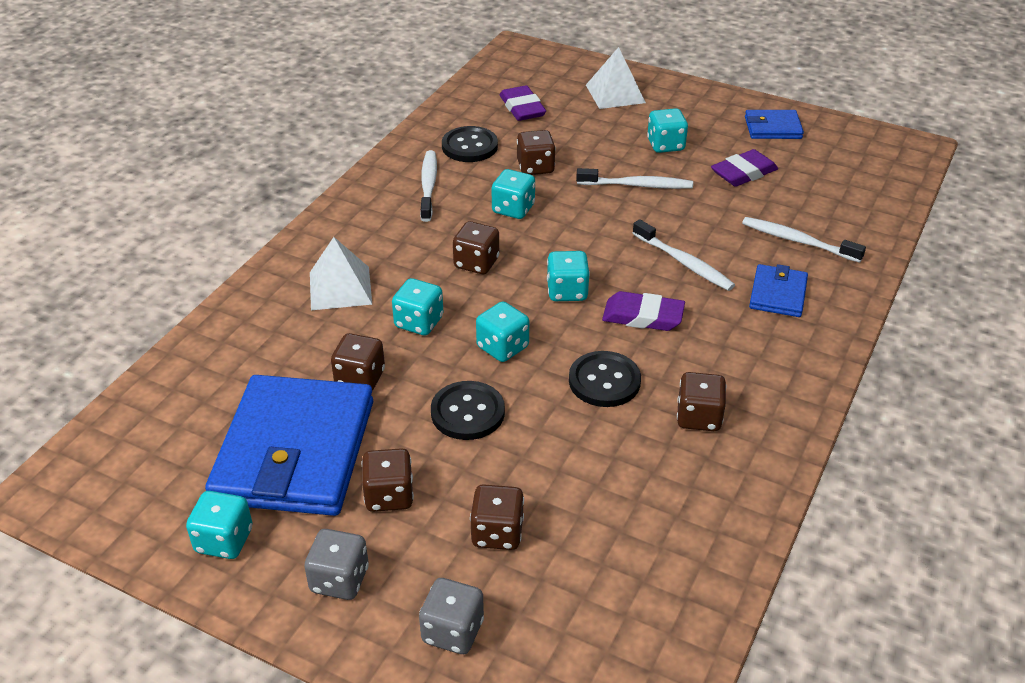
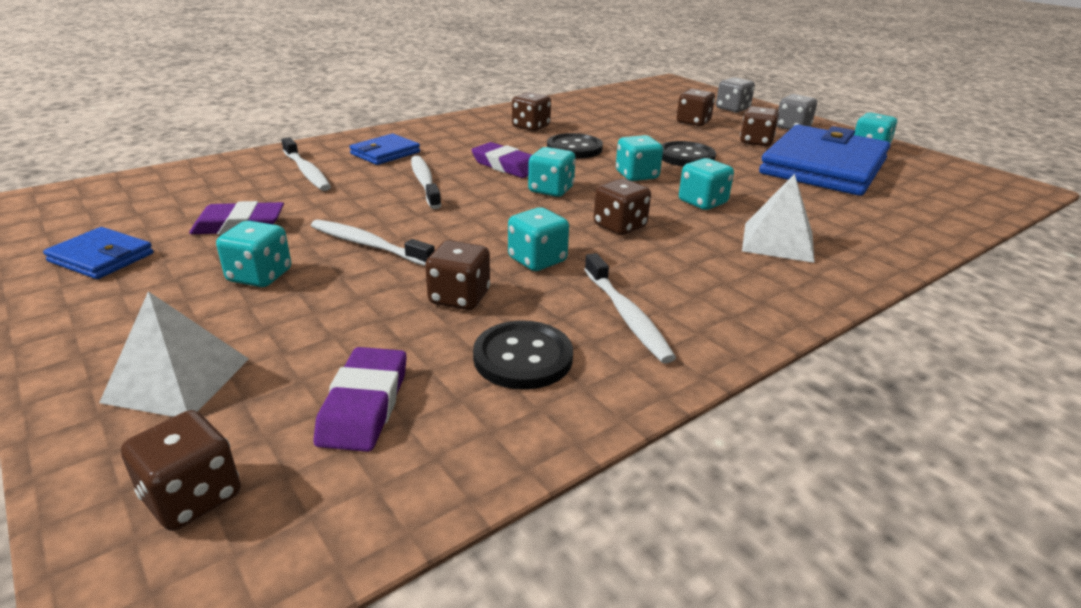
camera: 155 degrees left, 10 degrees down
brown dice [331,333,385,390] -> brown dice moved to [121,410,241,531]
white toothbrush [420,150,437,222] -> white toothbrush turned 45 degrees counterclockwise [584,253,676,364]

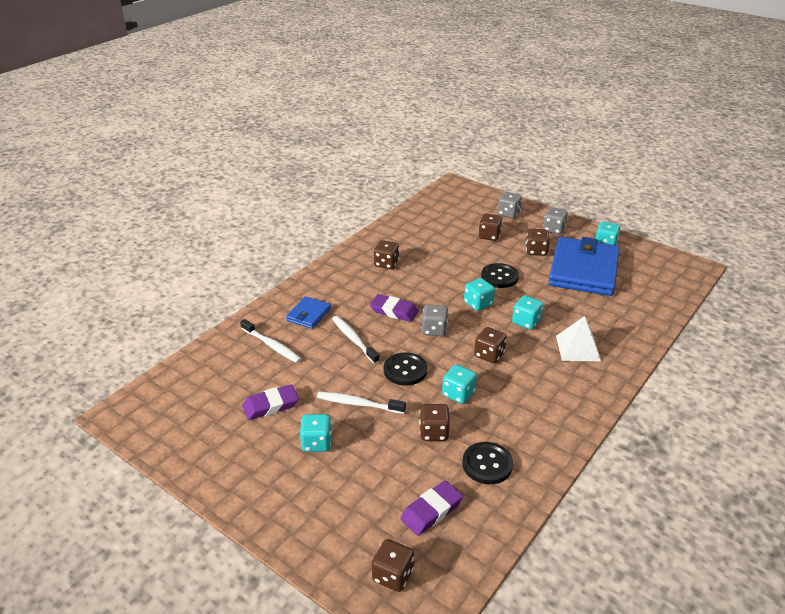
camera: 15 degrees left, 5 degrees up
blue wallet [43,227,154,279] -> none
white pyramid [99,291,249,417] -> none
purple eraser [313,347,406,452] -> purple eraser turned 60 degrees clockwise [400,481,463,536]
turquoise dice [528,147,576,197] -> grey dice [421,304,448,336]
black button [547,133,603,158] -> black button moved to [384,352,427,386]
white toothbrush [584,253,676,364] -> none

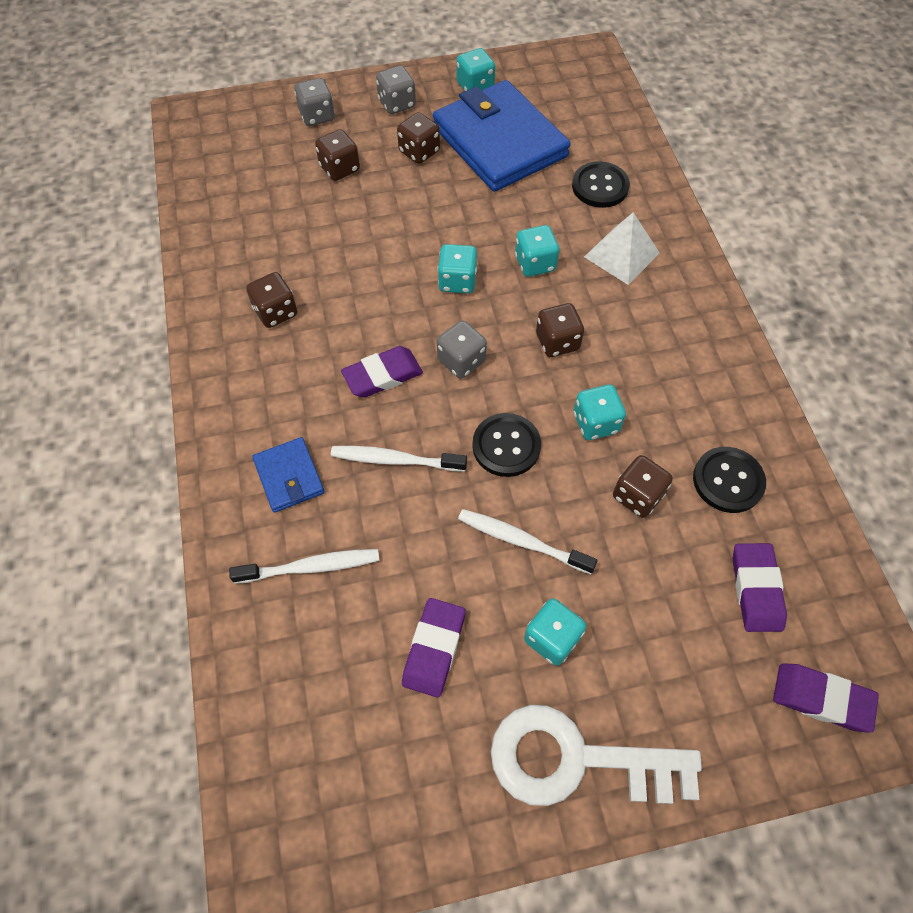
camera: 50 degrees left, 25 degrees up
white toothbrush [317,392,406,414] -> white toothbrush turned 60 degrees clockwise [458,509,598,574]
brown dice [372,539,414,592] -> purple eraser [773,664,879,733]
black button [481,263,519,288] -> black button moved to [572,161,630,208]
none -> white key [491,705,702,806]

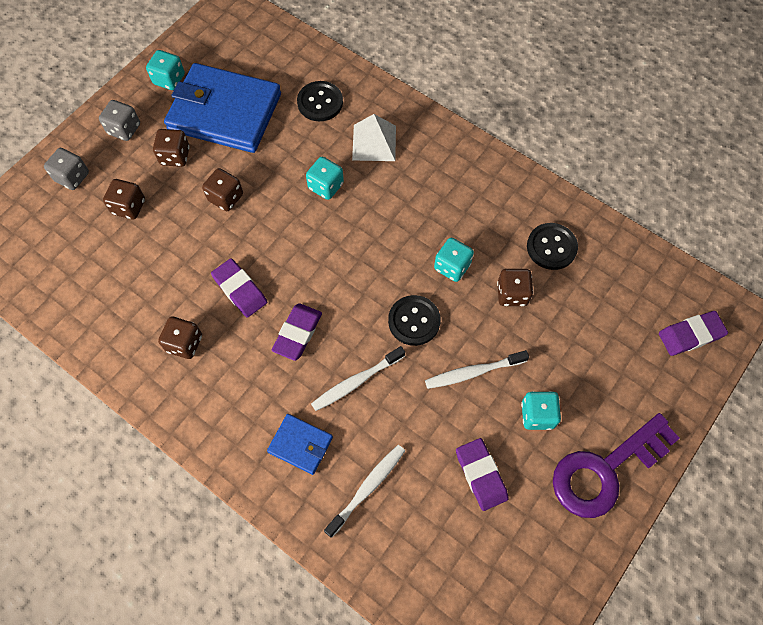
camera: 40 degrees left, 5 degrees up
grey dice [437,320,487,379] -> none
turquoise dice [438,244,477,293] -> none
white key [491,705,702,806] -> purple key [553,413,680,518]
brown dice [536,303,584,357] -> brown dice moved to [202,168,243,211]
purple eraser [732,543,787,632] -> purple eraser moved to [211,258,267,318]

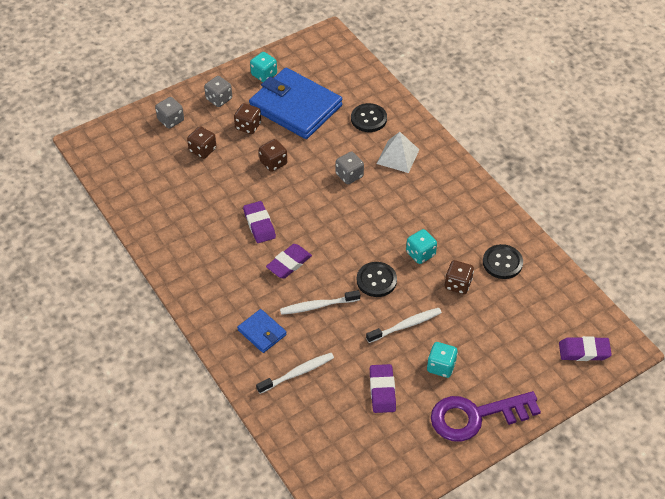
camera: 20 degrees right, 15 degrees down
brown dice [158,316,202,359] -> none
turquoise dice [306,157,344,200] -> grey dice [336,151,364,184]
white toothbrush [425,350,529,389] -> white toothbrush turned 150 degrees clockwise [366,308,442,343]

